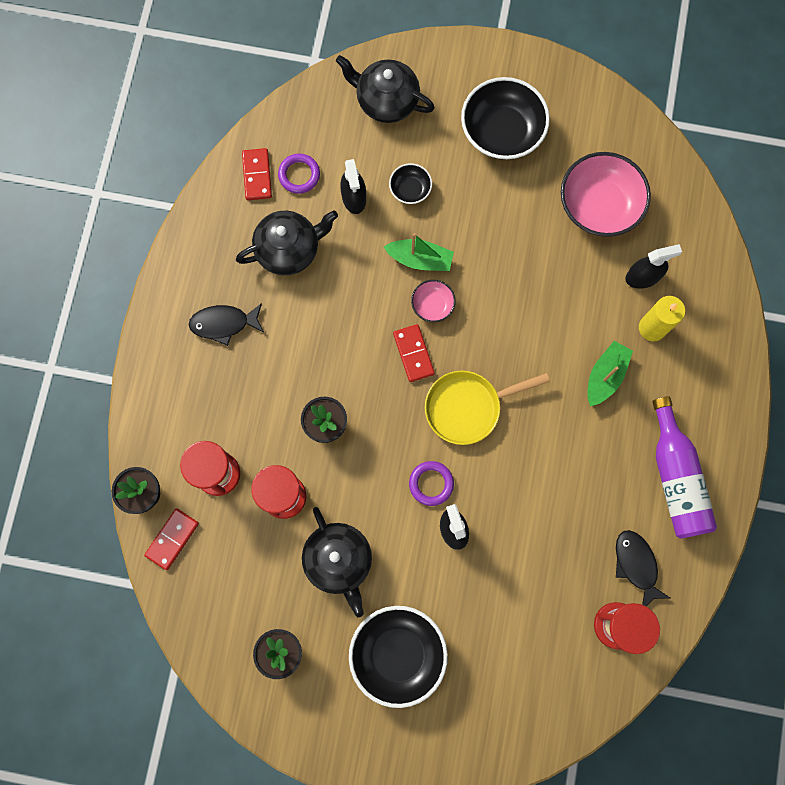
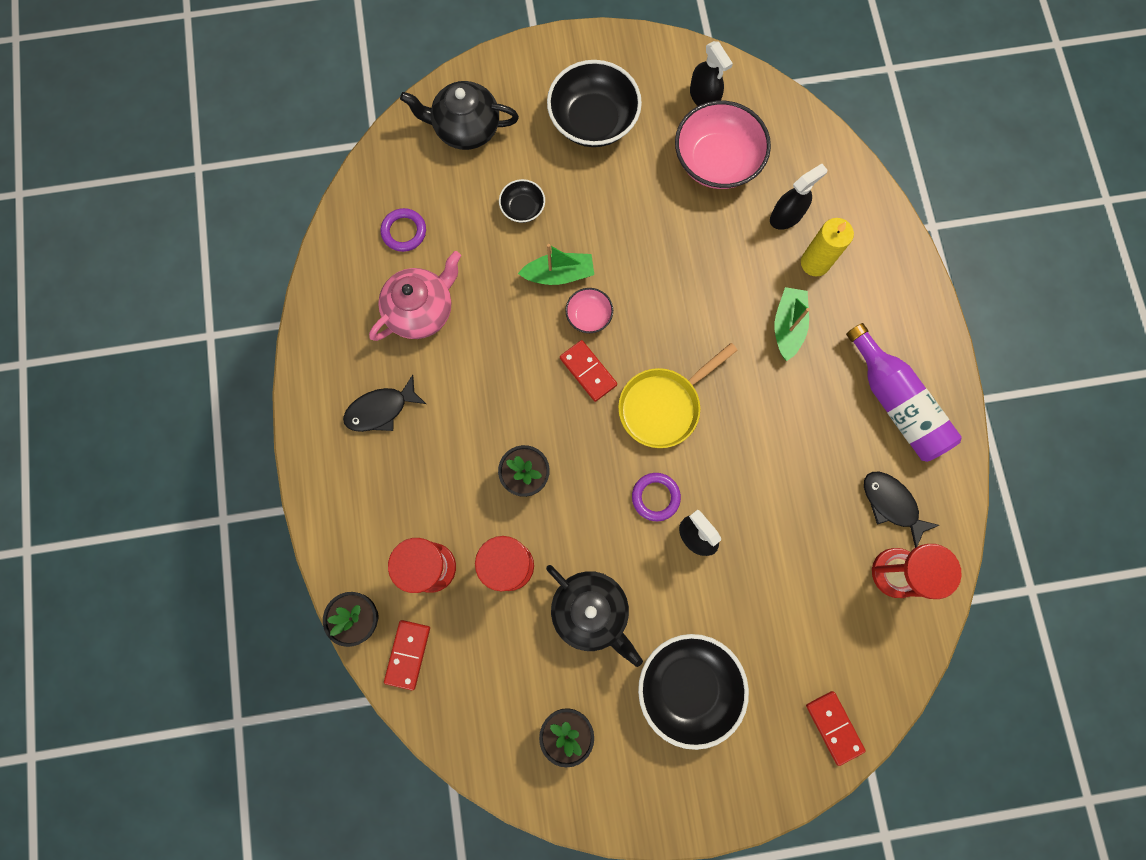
camera: 20 degrees left, 0 degrees up
black teapot [236,210,338,275] -> pink teapot [369,251,461,341]
red domino [242,148,272,201] -> red domino moved to [806,691,866,766]
black spray bottle [340,159,366,214] -> black spray bottle moved to [690,41,733,106]

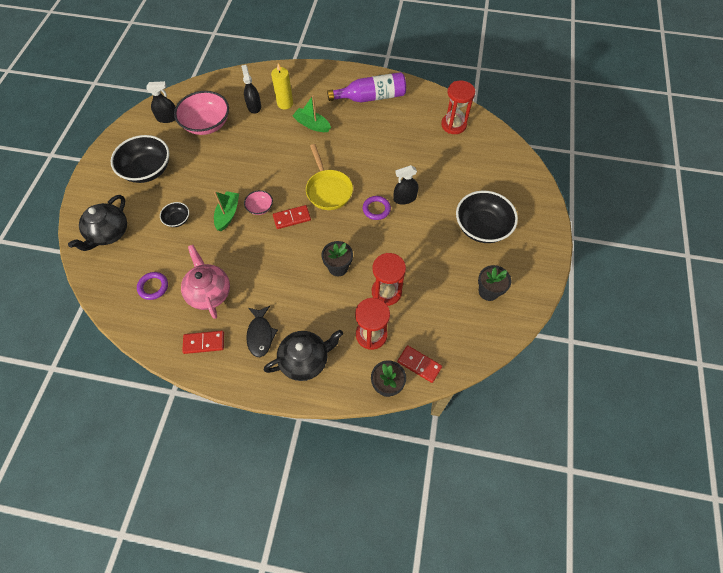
camera: 70 degrees left, 15 degrees down
black teapot [546,565,643,667] -> black teapot moved to [264,330,343,381]
red domino [806,691,866,766] -> red domino moved to [182,331,224,354]
black fish [864,472,939,548] -> none

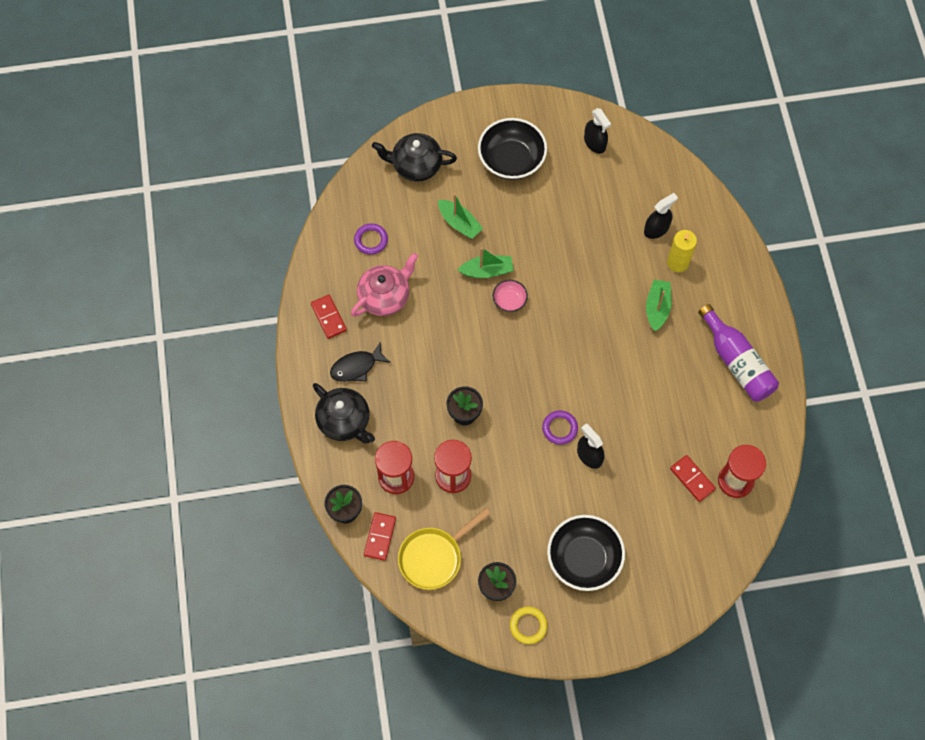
camera: 70 degrees right, 5 degrees up
black bowl [160,202,189,227] -> green boat [438,194,483,239]
pink bowl [174,91,229,135] -> none
red domino [273,205,311,229] -> red domino moved to [670,455,716,502]
yellow pan [306,144,353,210] -> yellow pan moved to [398,508,490,590]
none -> yellow ring [510,607,548,644]

